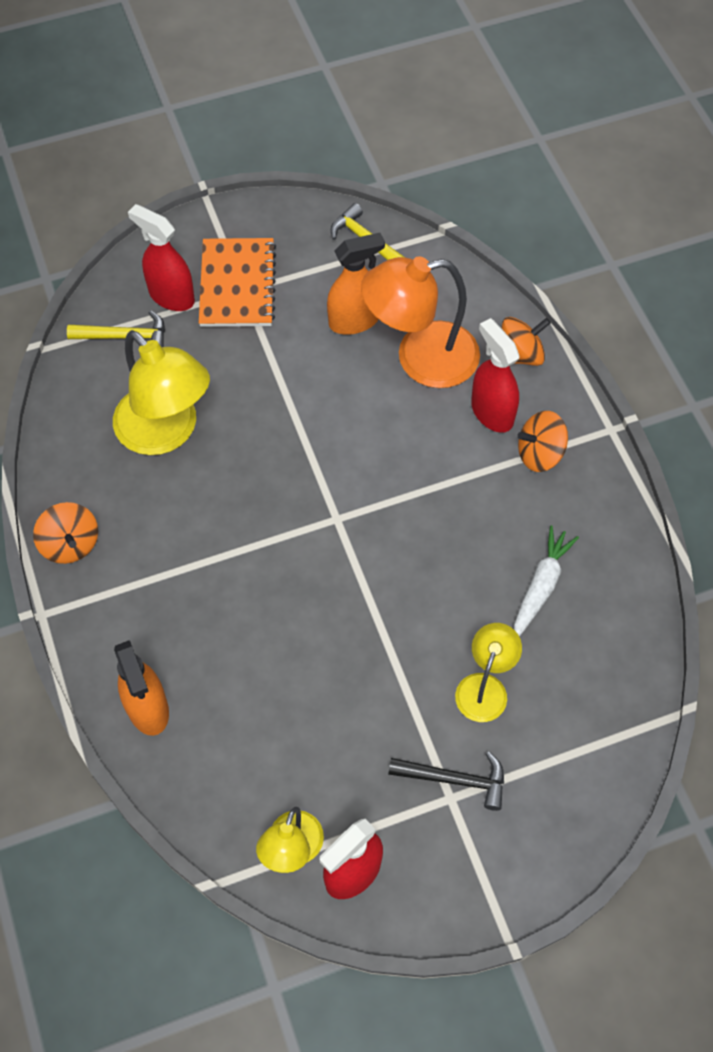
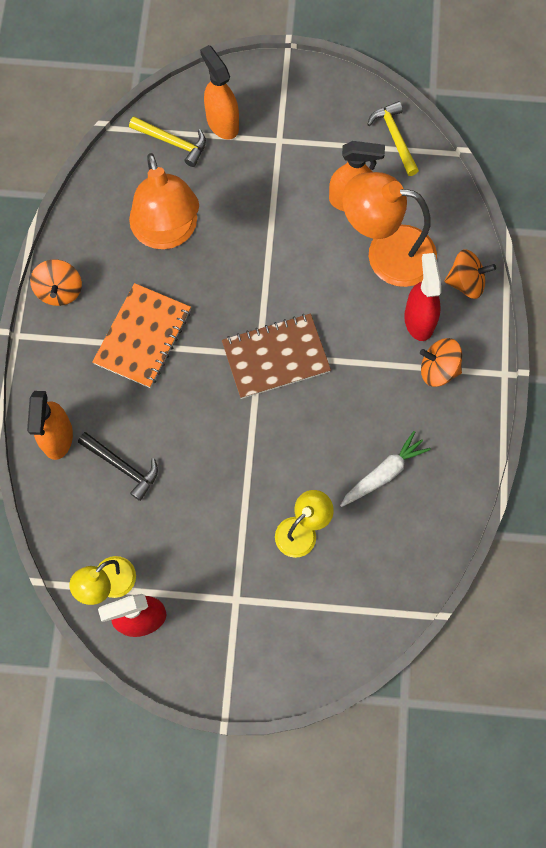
camera: 25 degrees right, 10 degrees up
yellow lamp [113,330,210,455] -> orange lamp [129,153,199,249]
red spray bottle [128,204,195,311] -> orange spray bottle [200,45,239,140]
orange notebook [199,238,276,327] -> orange notebook moved to [92,283,191,388]
black hammer [388,752,504,811] -> black hammer moved to [78,432,158,501]
none -> brown notebook [222,313,331,399]

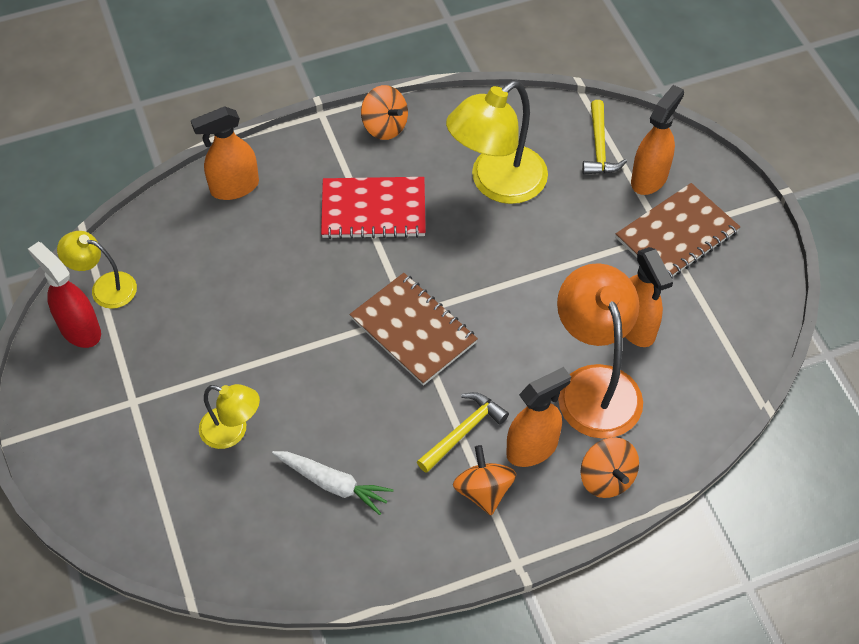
camera: 65 degrees right, 15 degrees down
orange spinning top [30,259,82,306] -> orange spinning top turned 105 degrees counterclockwise [361,85,408,140]
black hammer [78,432,158,501] -> none
orange notebook [92,283,191,388] -> red notebook [321,177,426,239]
orange lamp [129,153,199,249] -> yellow lamp [446,80,548,204]
yellow hammer [367,101,419,176] -> yellow hammer moved to [417,392,509,473]
red spray bottle [404,253,441,341] -> orange spray bottle [506,367,571,467]
none -> brown notebook [616,183,740,279]

